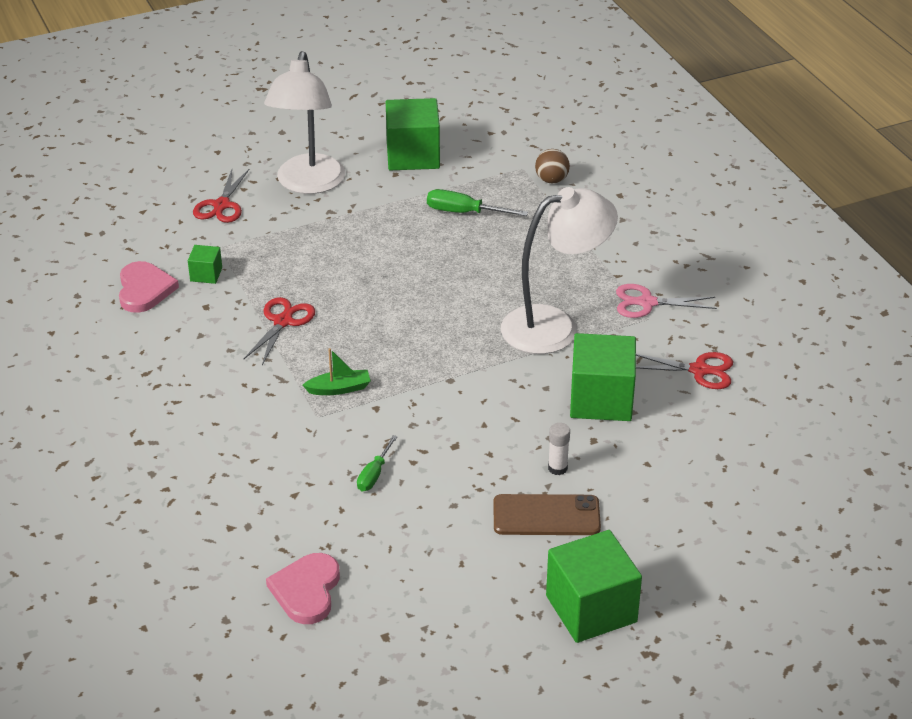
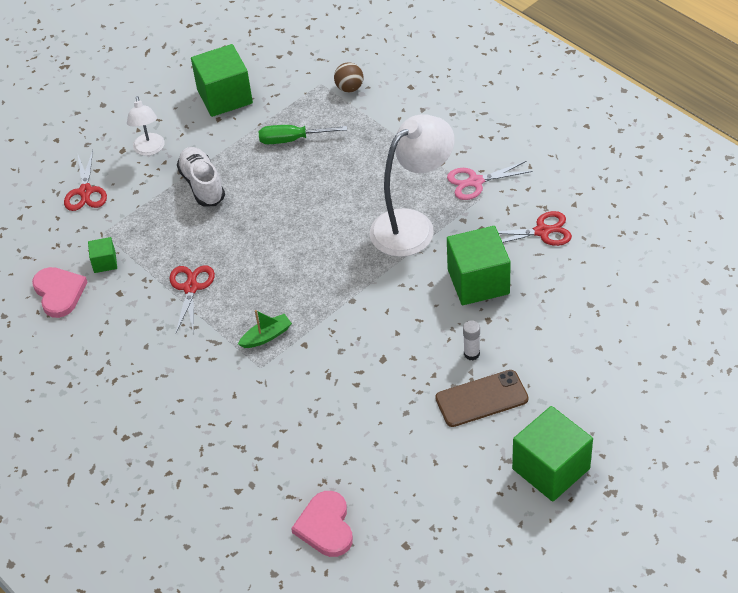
camera: 15 degrees left, 10 degrees up
white lamp [264,51,345,194] -> white lamp [127,96,165,156], size x0.53
green screwdriver [357,435,397,491] -> none
none -> white shoe [177,147,225,206]

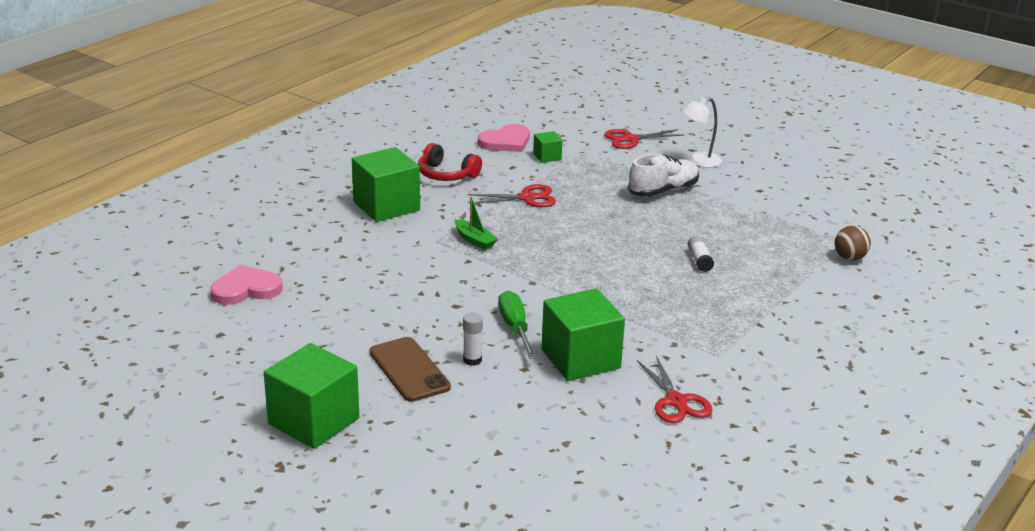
camera: 75 degrees right, 20 degrees down
green cube [191,44,253,117] -> green cube moved to [352,147,420,222]
green screwdriver [259,125,347,144] -> green screwdriver moved to [498,291,537,359]
white lamp [370,114,455,257] -> none
pink scissors [447,161,532,200] -> none
none -> red headphones [418,143,482,181]
none -> white glue stick [688,235,714,272]

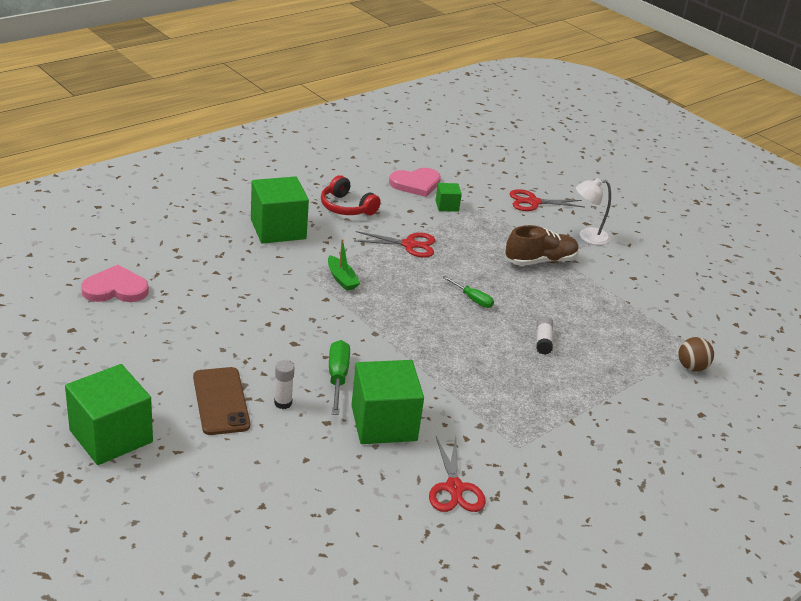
camera: 10 degrees right, 5 degrees up
white shoe [628,154,699,197] -> brown shoe [505,225,579,266]
none -> green screwdriver [442,276,494,308]

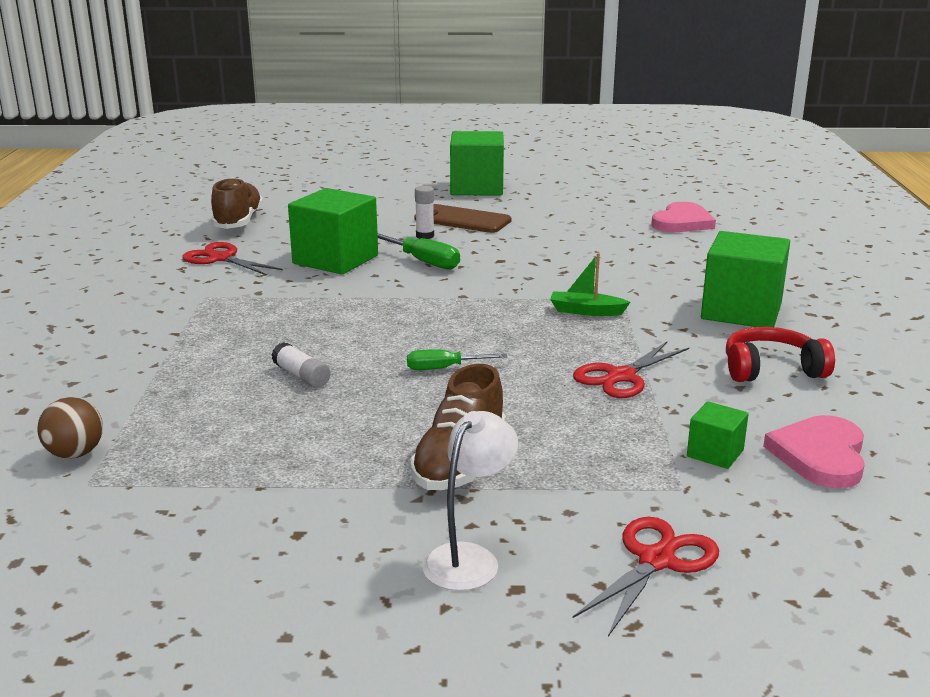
camera: 135 degrees right, 10 degrees down
none -> brown shoe [211,177,263,229]

